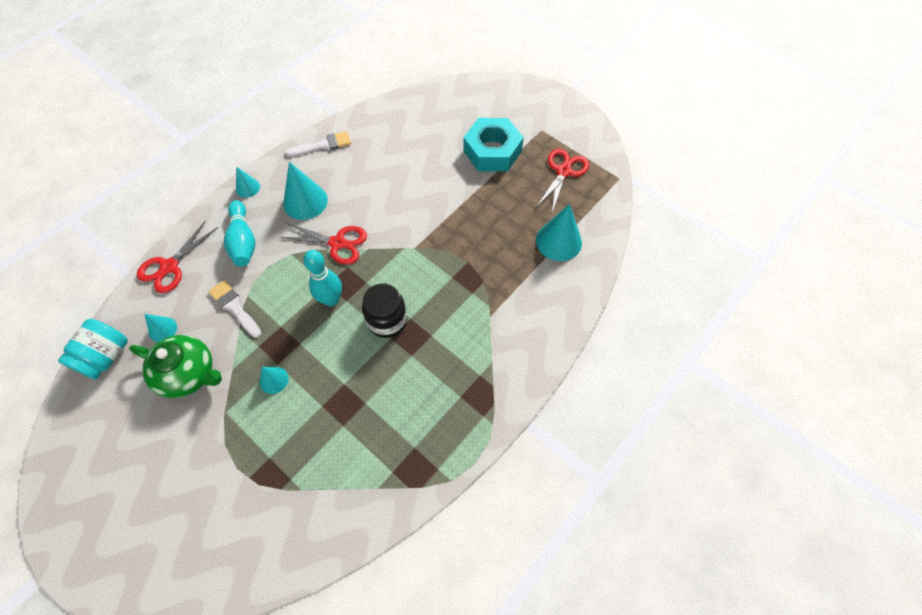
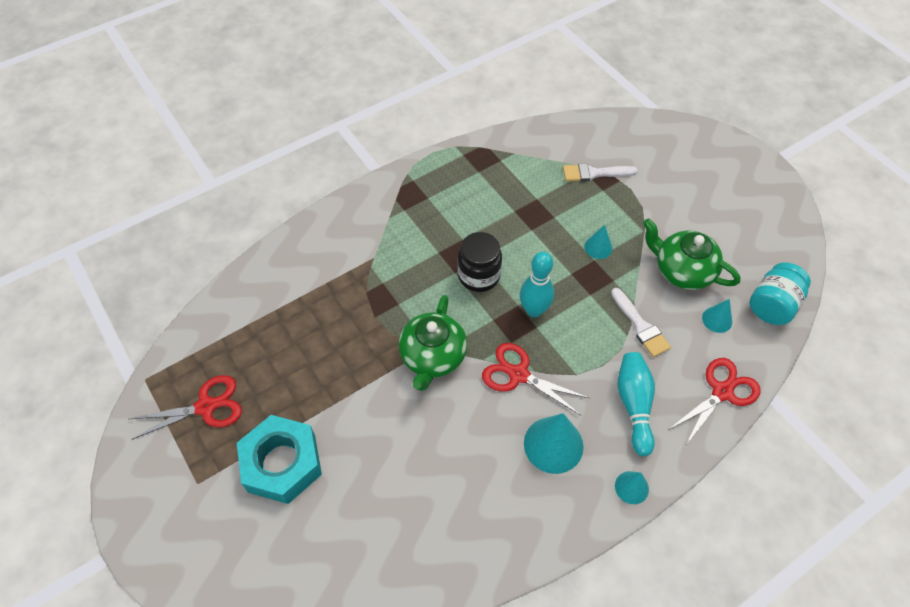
camera: 165 degrees left, 5 degrees down
white brush [286,131,351,157] -> white brush moved to [563,163,638,182]
turquoise cone [536,204,582,261] -> none
red scissors [537,149,589,212] -> red scissors turned 150 degrees counterclockwise [130,375,242,440]
none -> green teapot [398,295,467,391]

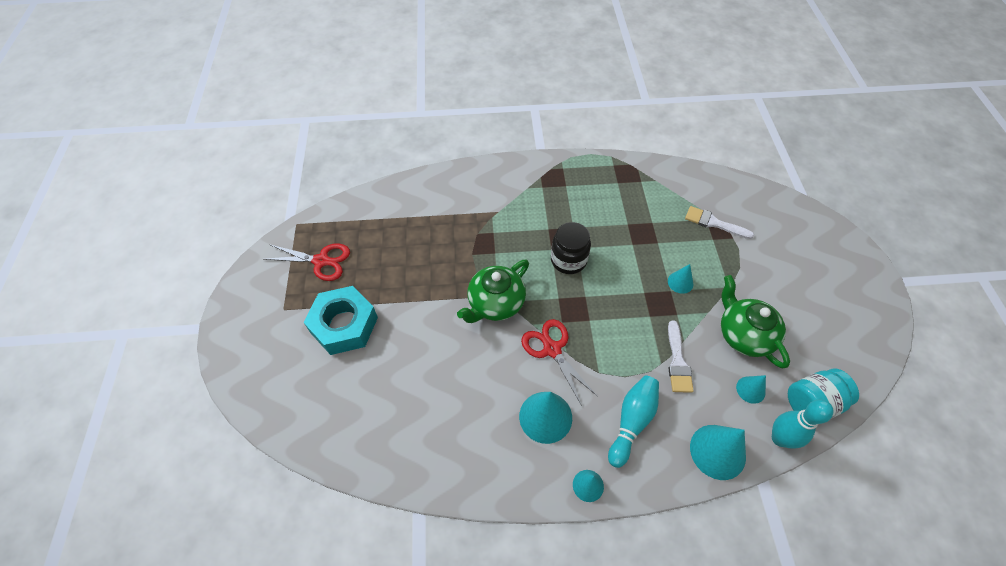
camera: 30 degrees right, 0 degrees up
turquoise bowling pin [520,252,554,317] -> turquoise bowling pin moved to [772,399,834,449]
red scissors [668,358,761,445] -> turquoise cone [690,425,746,480]

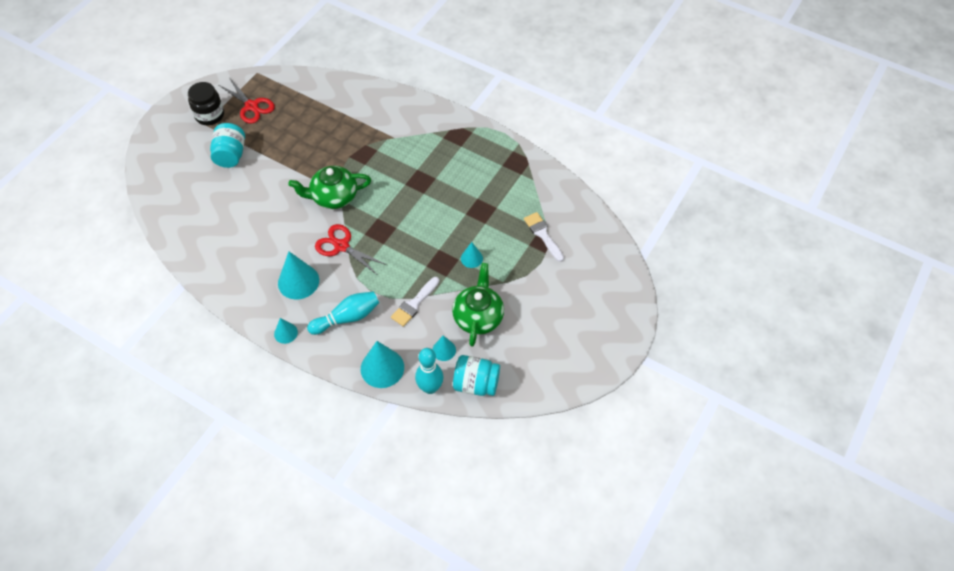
camera: 35 degrees right, 0 degrees up
turquoise nut [303,286,378,355] -> turquoise jar [210,123,245,168]
red scissors [521,319,598,406] -> red scissors turned 60 degrees counterclockwise [315,224,387,274]
black jar [551,222,591,274] -> black jar moved to [188,82,224,125]

